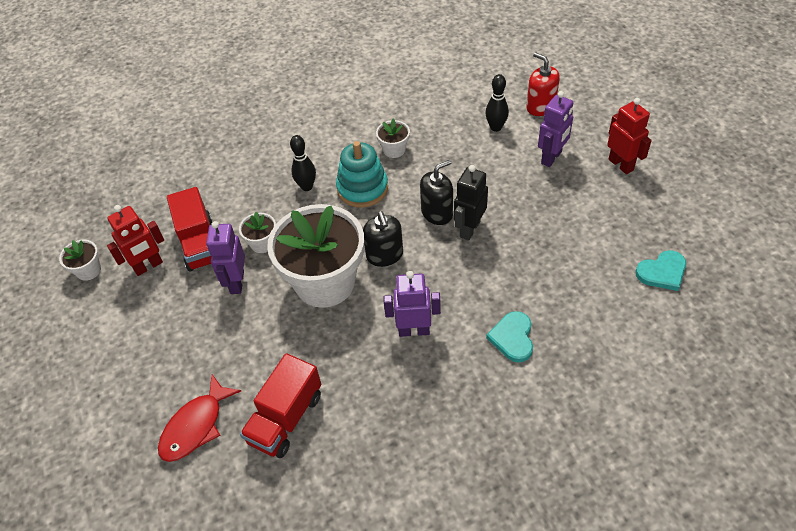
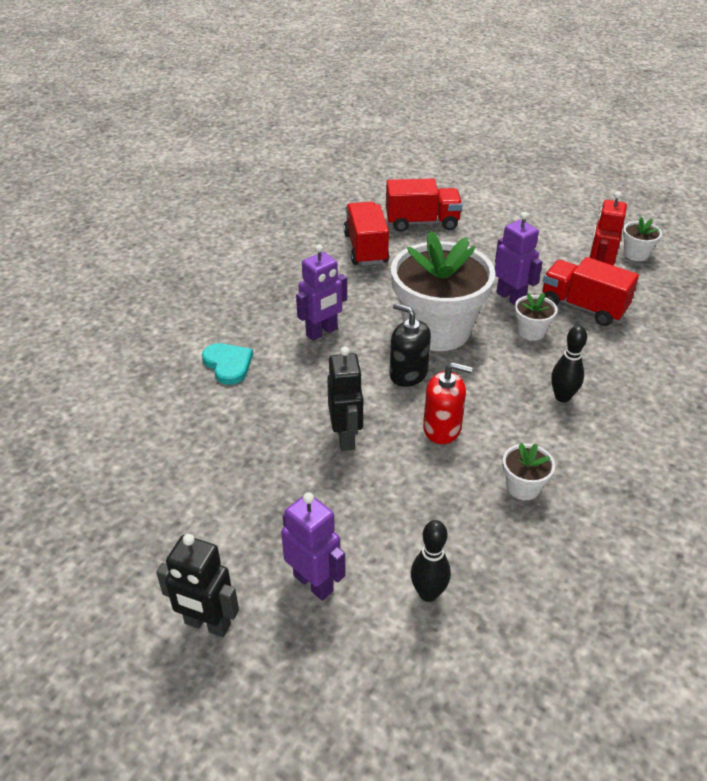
camera: 140 degrees right, 10 degrees down
red fish [158,375,241,462] -> red truck [386,179,462,232]
turquoise stacking toy [336,141,388,208] -> none
black soap dispenser [420,160,453,225] -> none
red soap dispenser [526,52,560,116] -> red soap dispenser moved to [423,362,473,444]
purple robot [538,91,573,167] -> purple robot turned 135 degrees clockwise [281,492,346,601]
red robot [607,98,652,174] -> black robot [156,534,239,637]
turquoise heart [636,250,686,291] -> none

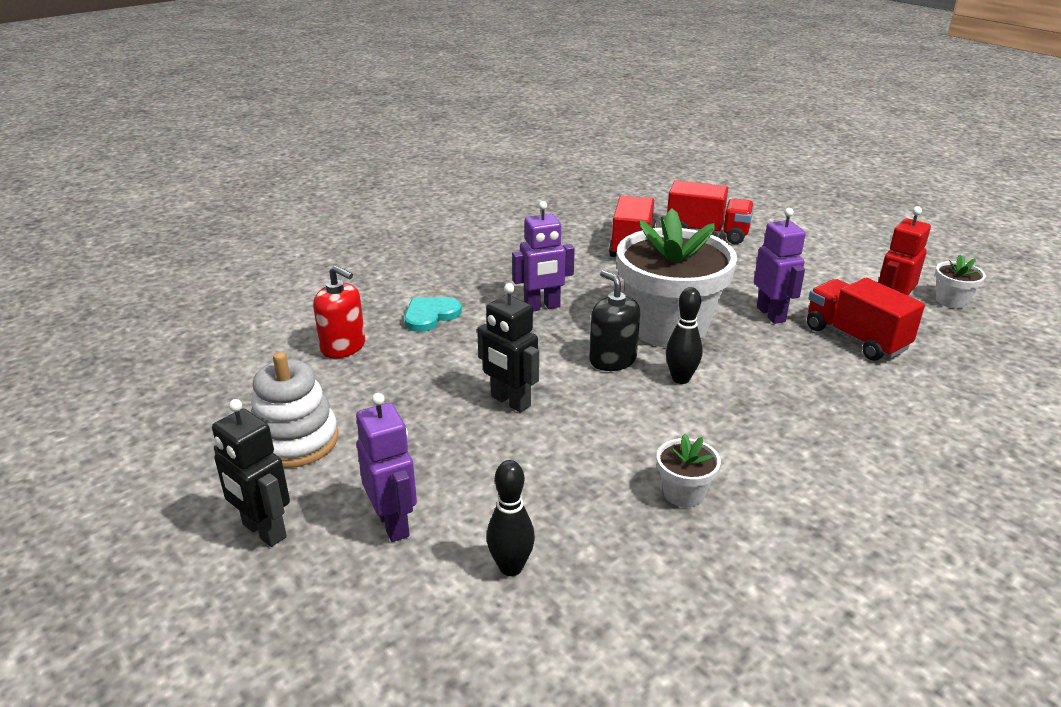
camera: 20 degrees right, 10 degrees down
turquoise heart [202,343,253,385] -> turquoise heart turned 120 degrees counterclockwise [404,297,462,332]
black robot [327,347,363,451] -> black robot turned 120 degrees clockwise [477,283,539,413]
red soap dispenser [423,362,473,444] -> red soap dispenser moved to [313,265,365,358]
white flower pot [514,293,557,341] -> none
black bowling pin [551,325,587,403] -> black bowling pin moved to [666,287,703,384]
none -> white stacking toy [251,352,338,468]

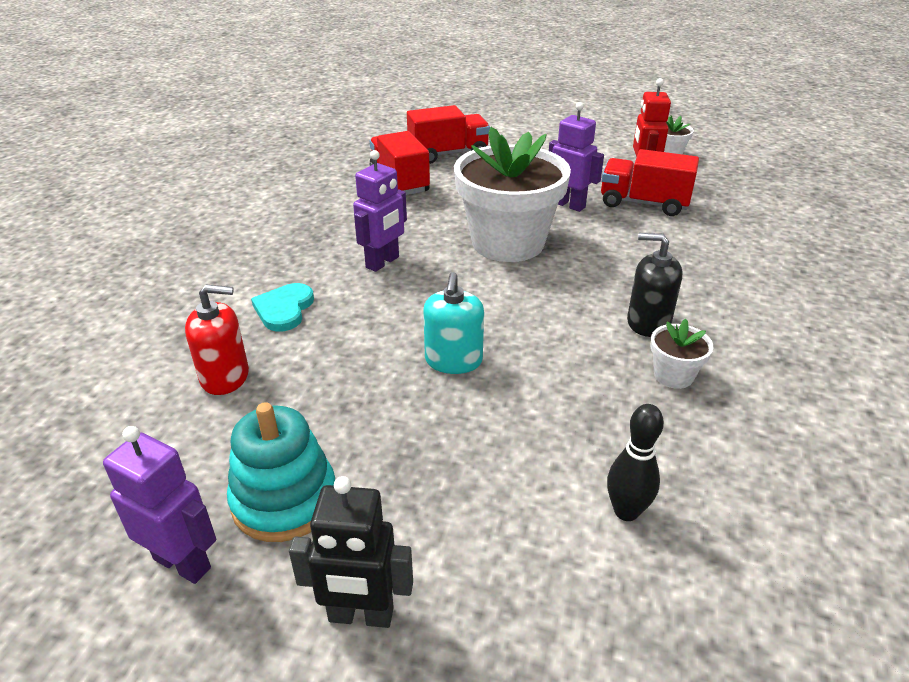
camera: 35 degrees left, 5 degrees up
white stacking toy [251,352,338,468] -> turquoise stacking toy [227,402,335,542]
purple robot [356,393,417,542] -> purple robot moved to [103,426,216,584]
black robot [477,283,539,413] -> turquoise soap dispenser [423,272,484,374]
black soap dispenser [589,270,640,371] -> black soap dispenser moved to [627,233,683,337]
black bowling pin [666,287,703,384] -> none

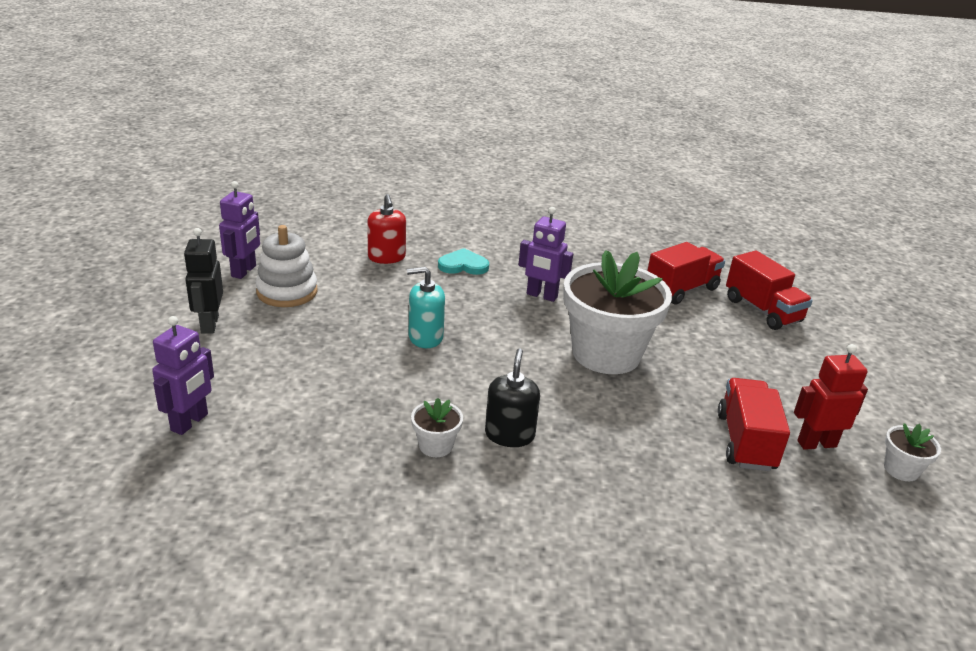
camera: 75 degrees right, 5 degrees down
turquoise stacking toy [227,402,335,542] -> white stacking toy [255,225,318,307]
purple robot [549,102,604,212] -> purple robot moved to [152,316,214,435]
black bowling pin [607,404,664,521] -> none

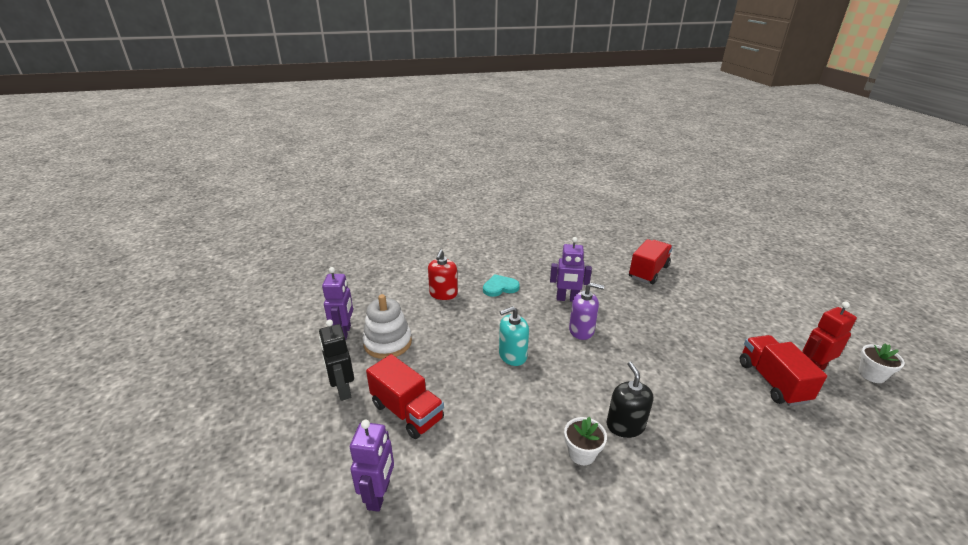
camera: 15 degrees left, 0 degrees up
red soap dispenser [367,194,406,264] -> red soap dispenser turned 45 degrees clockwise [428,250,458,300]
white flower pot [563,251,672,374] -> none
red truck [726,250,813,330] -> red truck moved to [366,354,444,439]
none -> purple soap dispenser [569,283,604,340]

